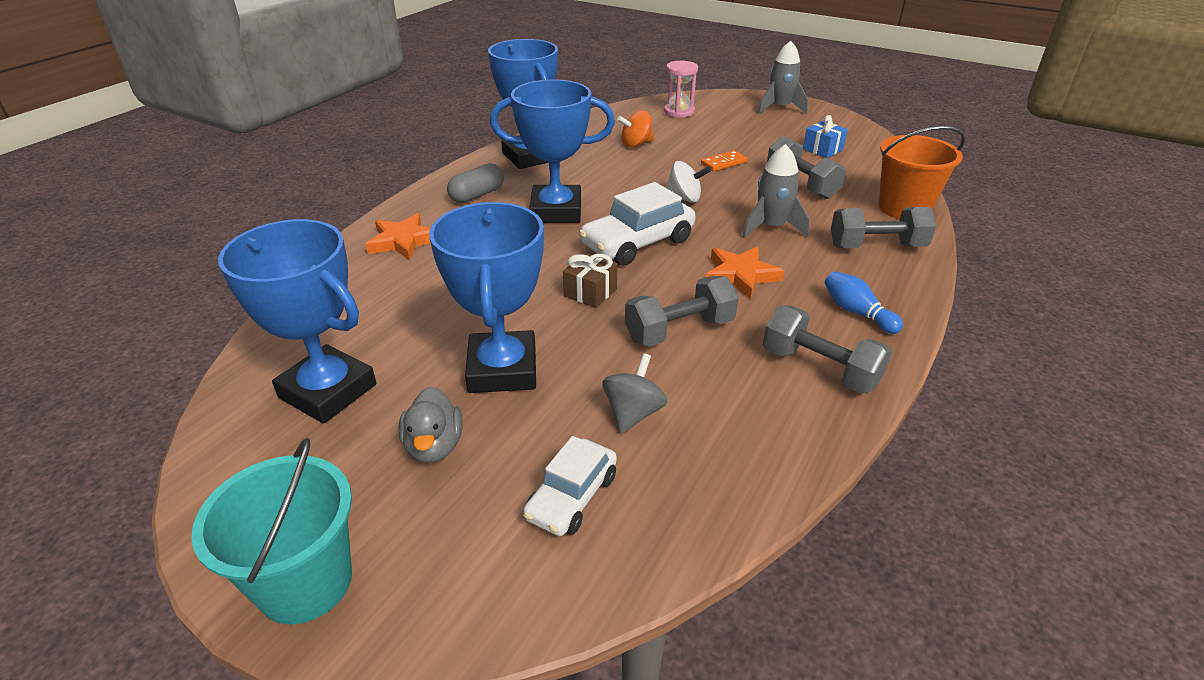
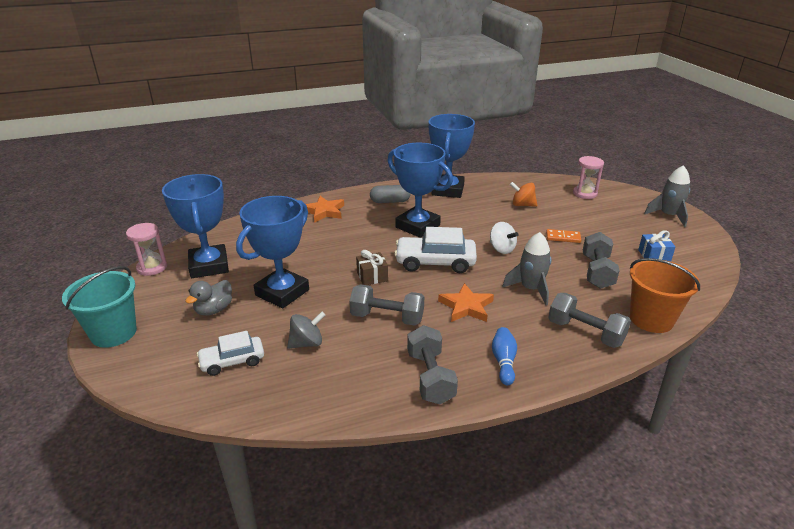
camera: 40 degrees right, 5 degrees down
none -> pink hourglass [126,223,167,276]

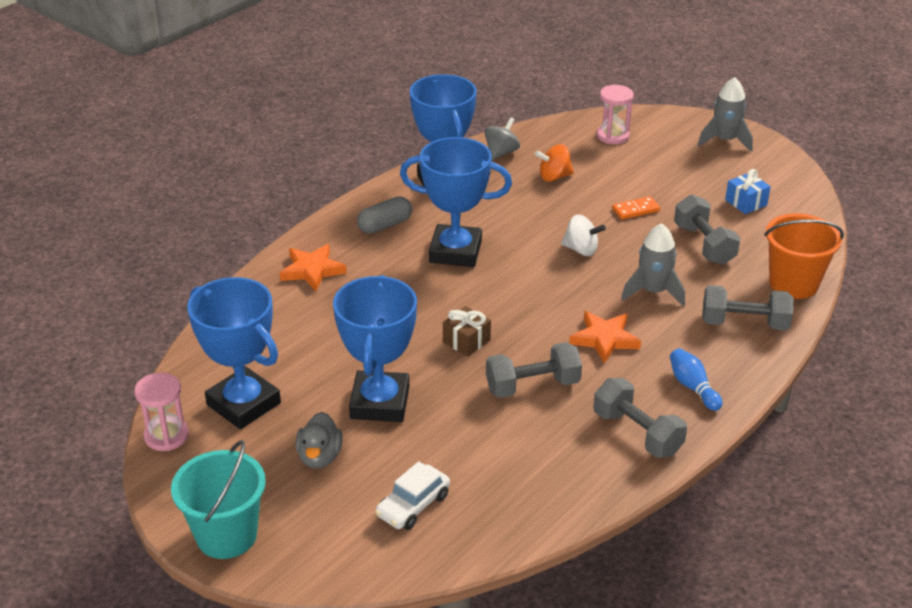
camera: 30 degrees left, 5 degrees up
grey spinning top [287,312,325,349] -> grey spinning top moved to [484,117,520,160]
white car [394,227,477,273] -> none

